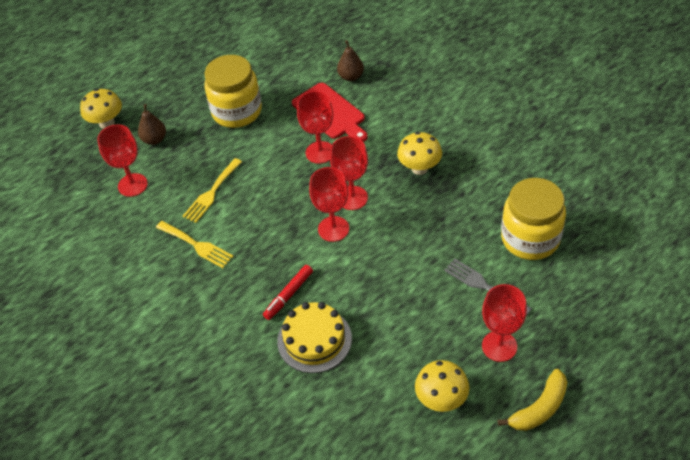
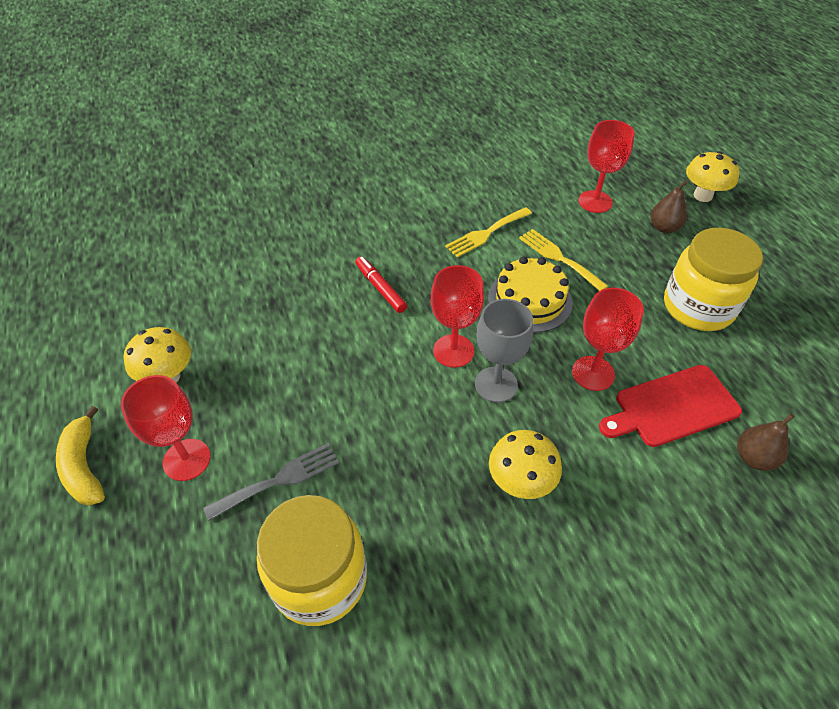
camera: 105 degrees right, 0 degrees up
yellow cake [277,302,352,373] -> yellow cake moved to [488,257,573,333]
red goblet [330,136,368,210] -> grey goblet [475,299,533,403]

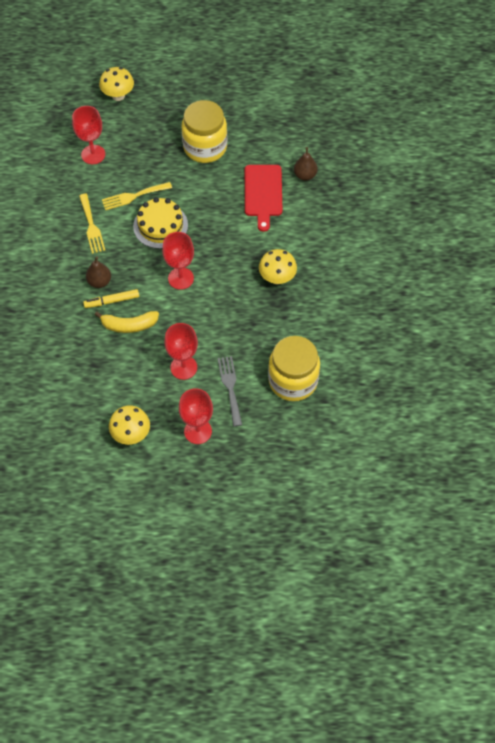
camera: 70 degrees left, 10 degrees up
yellow banana [56,406,105,506] -> yellow banana moved to [95,311,159,333]
red marker [355,256,407,313] -> yellow marker [83,289,139,308]
grey goblet [475,299,533,403] -> none
red goblet [572,288,644,391] -> red goblet moved to [164,323,198,380]
brown pear [651,180,687,233] -> brown pear moved to [86,257,111,288]

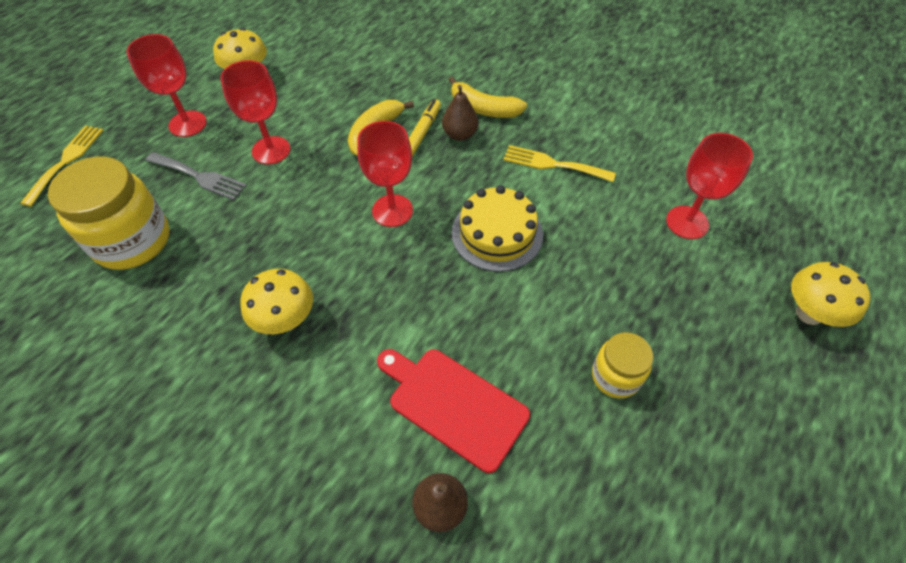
camera: 125 degrees right, 5 degrees down
yellow fork [102,182,172,210] -> yellow fork moved to [20,125,104,207]
yellow jar [182,100,227,163] -> yellow jar [592,332,653,398], size x0.56
none -> yellow banana [449,76,527,118]

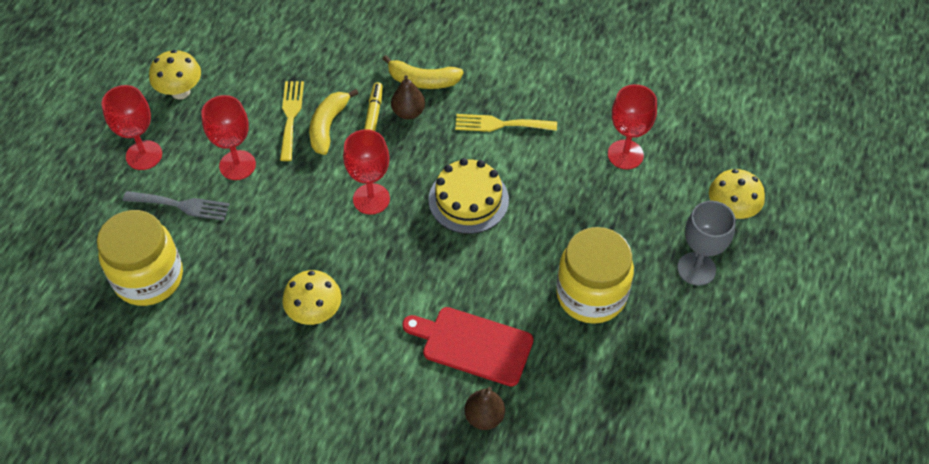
camera: 15 degrees left, 0 degrees up
yellow fork [20,125,104,207] -> yellow fork moved to [280,81,304,161]
yellow jar [592,332,653,398] -> yellow jar [556,227,634,324], size x1.80
none -> grey goblet [677,201,736,286]

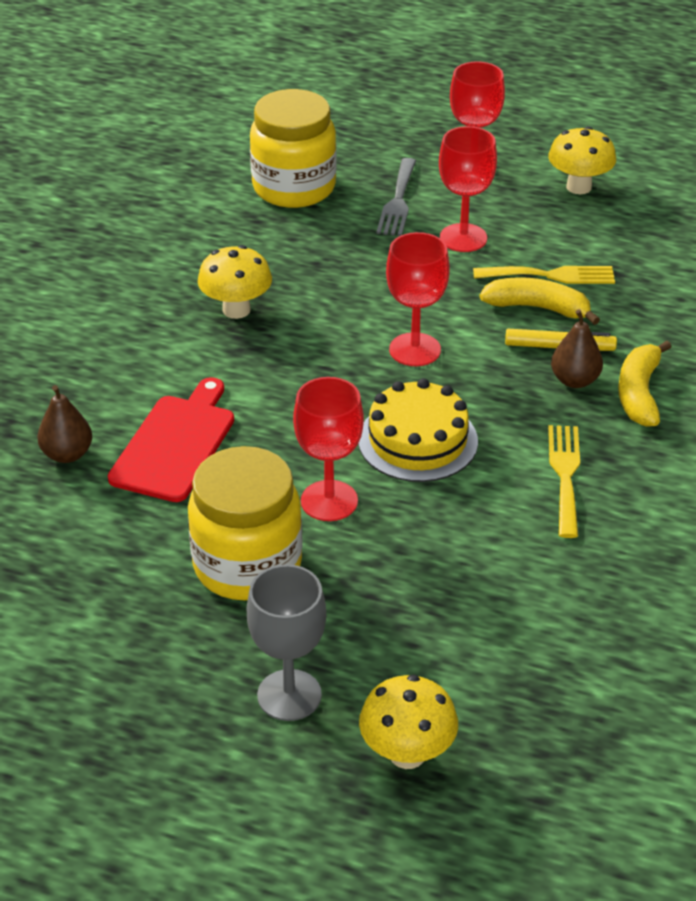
camera: 90 degrees right, 15 degrees down
red goblet [608,84,657,169] -> red goblet moved to [293,377,364,521]

